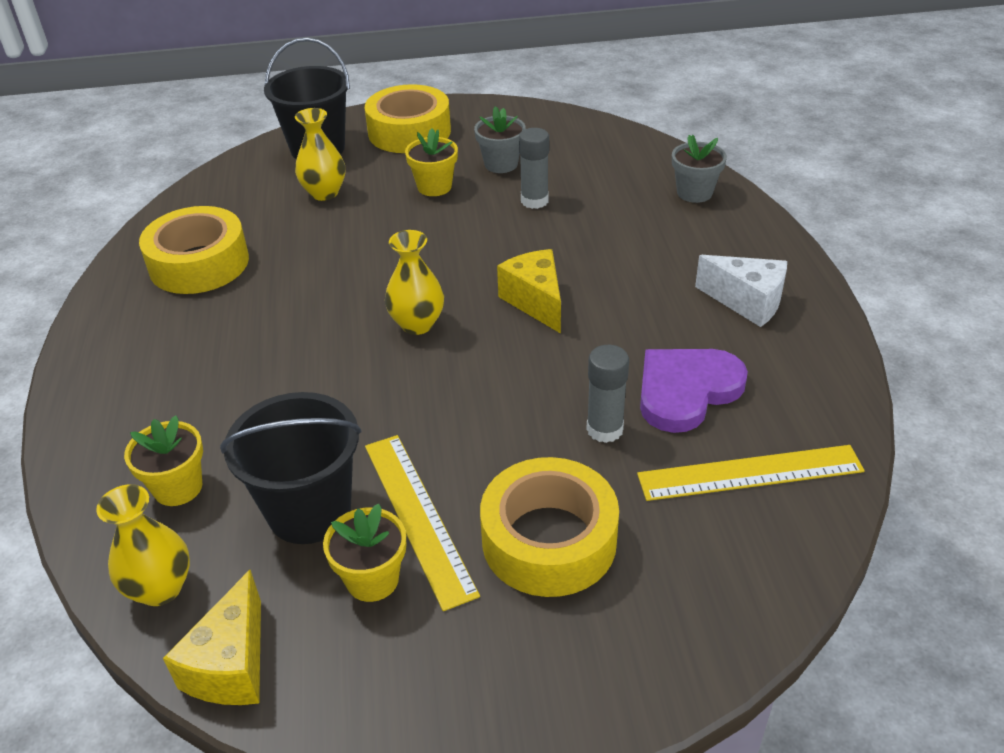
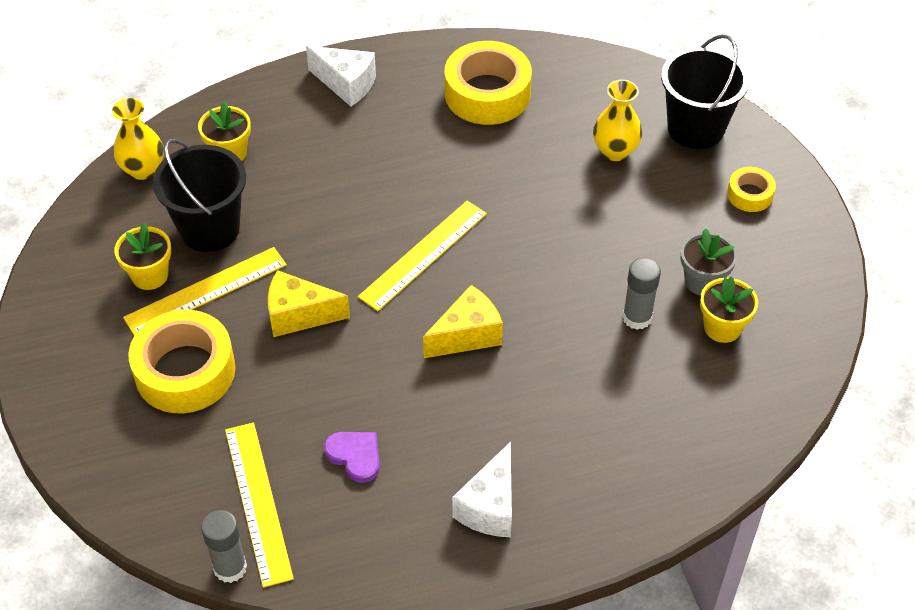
camera: 80 degrees right, 10 degrees up
yellow cheese [163,570,261,705] -> yellow cheese moved to [268,270,350,337]
yellow tape [365,84,451,153] -> yellow tape [727,167,776,212], size x0.50
yellow vase [385,230,444,335] -> yellow ruler [358,201,487,311]
yellow flower pot [405,128,458,196] -> yellow flower pot moved to [700,277,758,343]
grey glue stick [586,345,629,443] -> grey glue stick moved to [201,510,247,583]
purple heart [640,349,748,433] -> purple heart [324,432,380,483], size x0.59
grey flower pot [672,135,727,203] -> none
none -> white cheese [306,46,376,106]

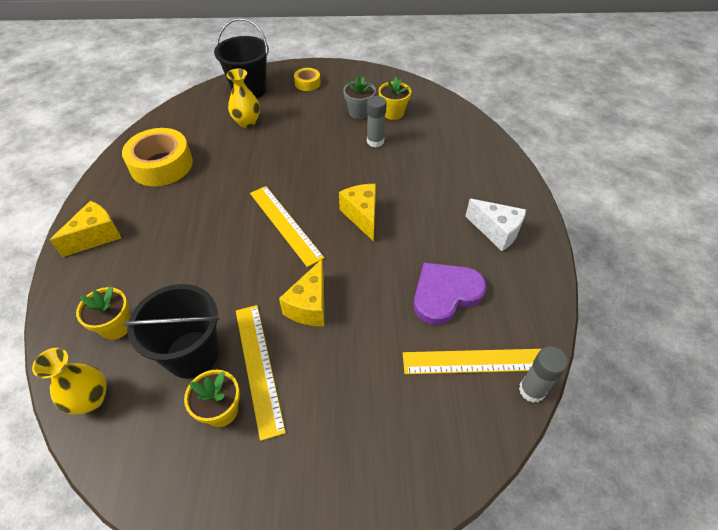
camera: 75 degrees left, 0 degrees up
yellow tape [128,310,236,413] -> none
white cheese [306,46,376,106] -> yellow cheese [50,201,121,257]
purple heart [324,432,380,483] -> purple heart [414,263,487,325], size x1.71

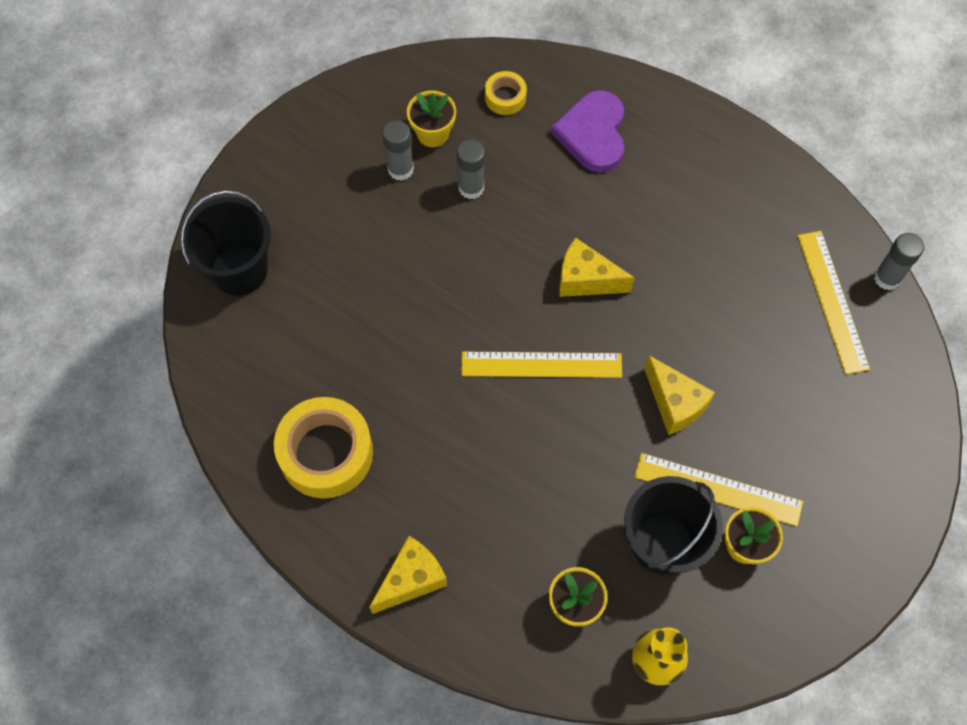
camera: 55 degrees left, 15 degrees up
yellow cheese [50,201,121,257] -> yellow cheese turned 60 degrees clockwise [369,536,447,614]
yellow vase [227,68,260,128] -> none
yellow tape [294,68,321,91] -> yellow tape moved to [485,71,527,115]
grey flower pot [343,76,376,119] -> grey glue stick [382,120,414,181]
yellow ruler [403,349,541,374] -> yellow ruler turned 45 degrees counterclockwise [797,231,870,375]
purple heart [414,263,487,325] -> purple heart moved to [551,90,624,173]
white cheese [465,199,526,251] -> none

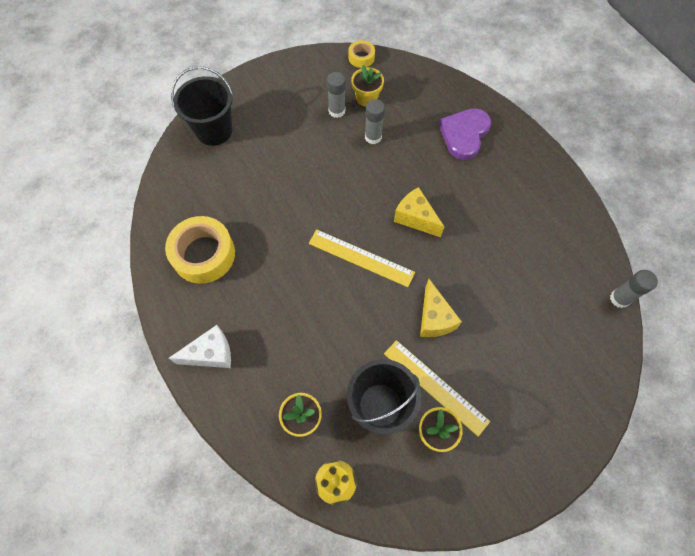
camera: 25 degrees right, 0 degrees up
yellow cheese [369,536,447,614] -> white cheese [169,325,231,368]
yellow tape [485,71,527,115] -> yellow tape moved to [348,40,375,68]
yellow ruler [797,231,870,375] -> none

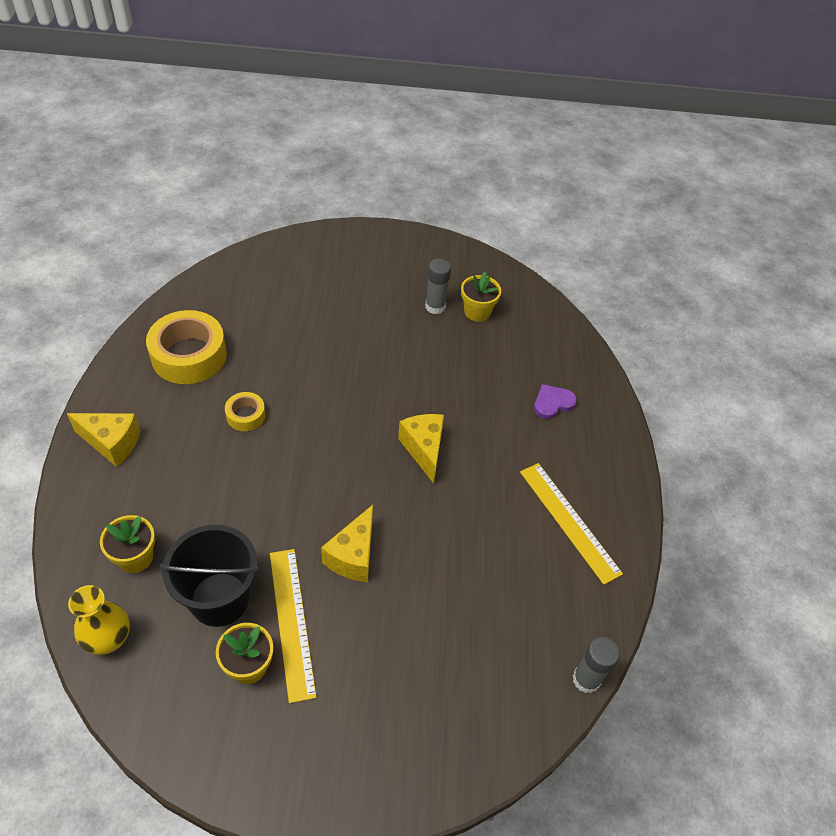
camera: 30 degrees right, 15 degrees down
white cheese [169,325,231,368] -> yellow cheese [67,413,141,467]
black bucket [171,66,233,146] -> none
yellow ruler [309,229,415,287] -> yellow ruler moved to [520,463,623,585]
yellow tape [348,40,375,68] -> yellow tape moved to [225,392,266,431]
grey glue stick [365,99,385,144] -> none
purple heart [438,108,491,160] -> purple heart [534,384,577,419], size x0.59

